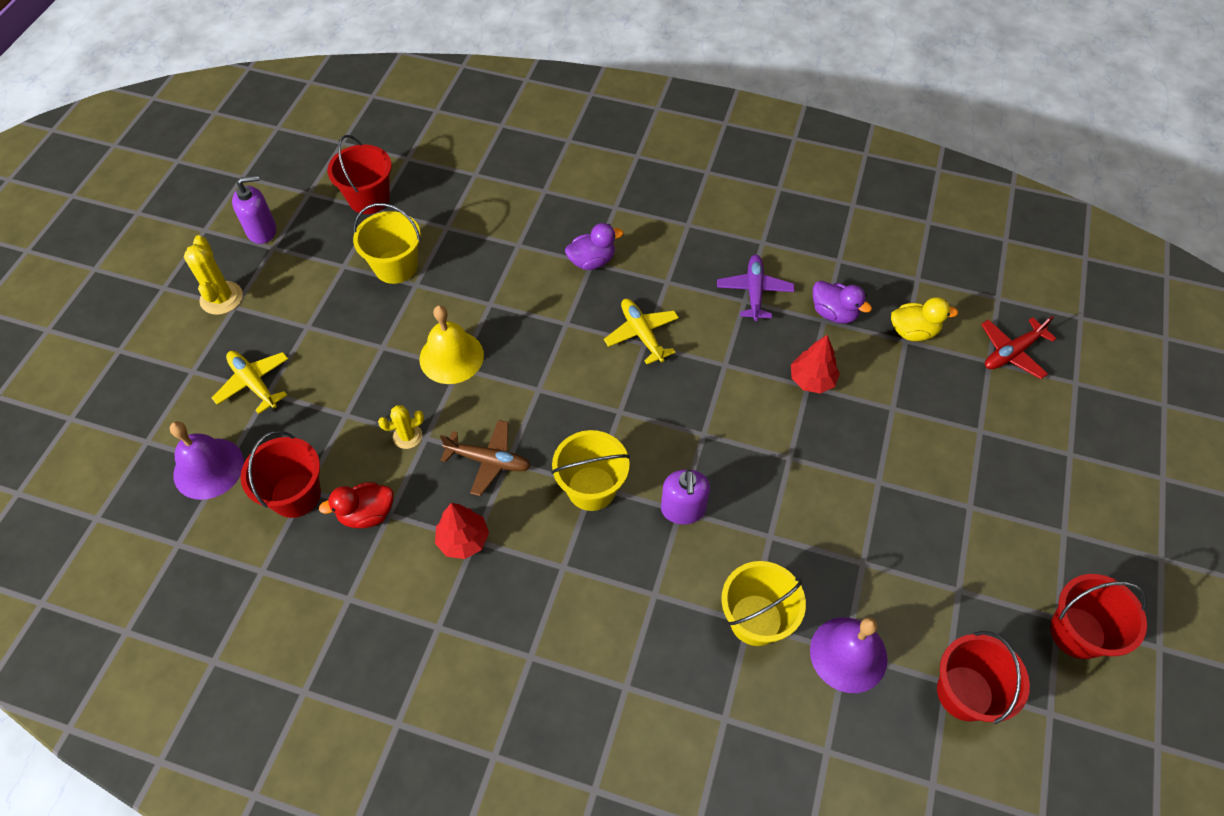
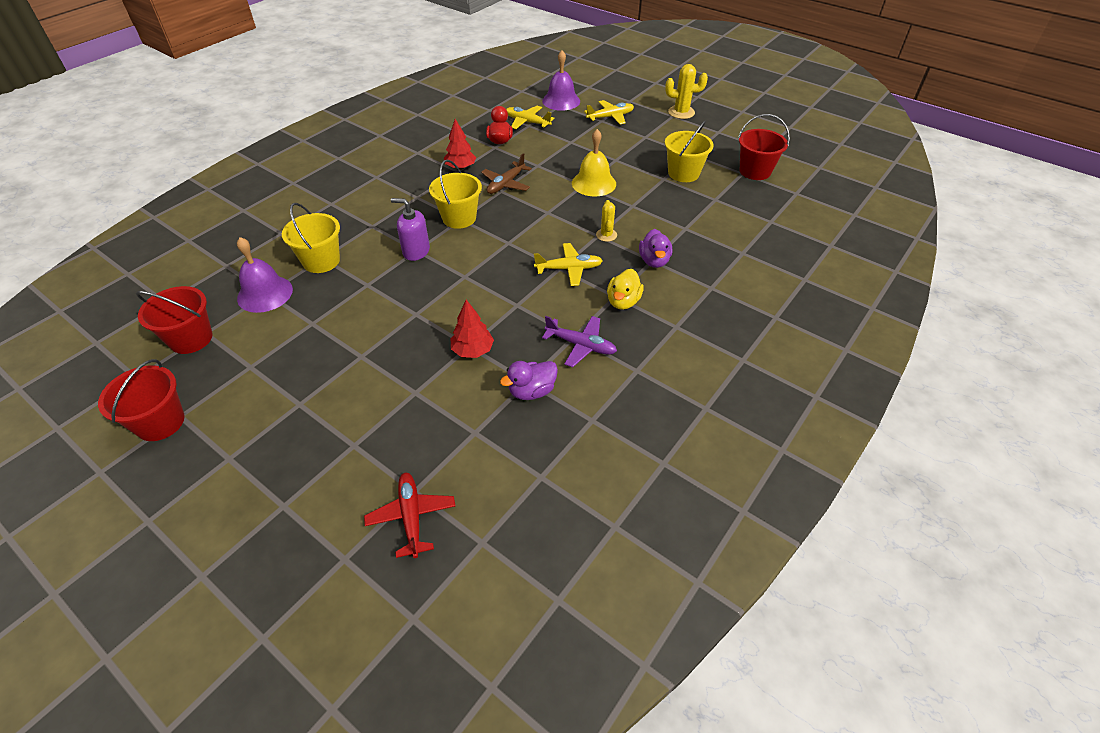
camera: 110 degrees right, 10 degrees down
purple soap dispenser [232,175,276,244] -> none
red bucket [241,431,321,518] -> yellow plane [506,106,554,129]
yellow cactus [378,405,424,449] -> yellow cactus moved to [596,200,617,242]
yellow duck [891,297,958,341] -> yellow duck moved to [607,269,644,310]

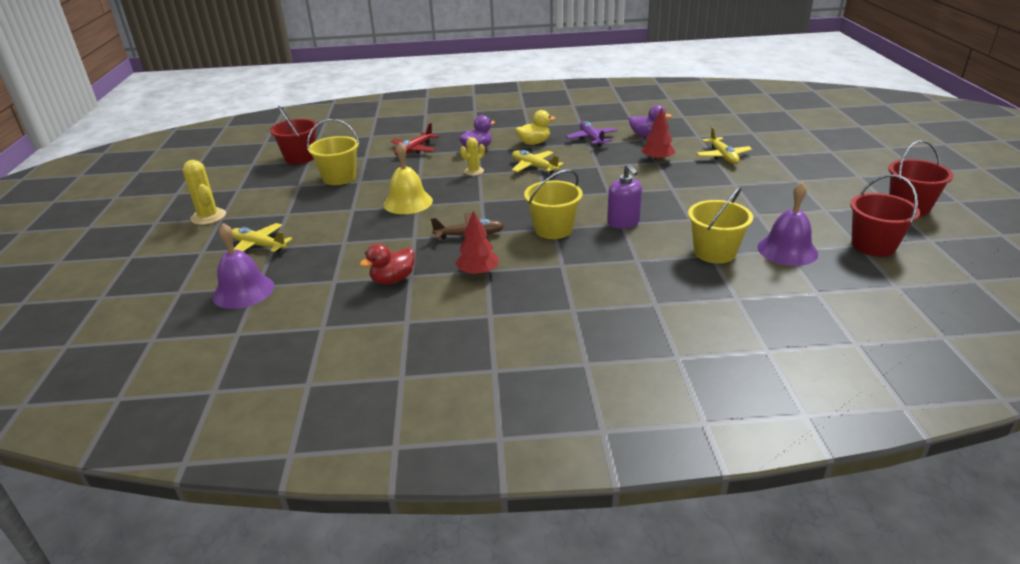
camera: 130 degrees left, 15 degrees down
red plane [364,472,455,558] -> red plane moved to [391,123,439,156]
yellow plane [506,106,554,129] -> yellow plane moved to [696,127,752,164]

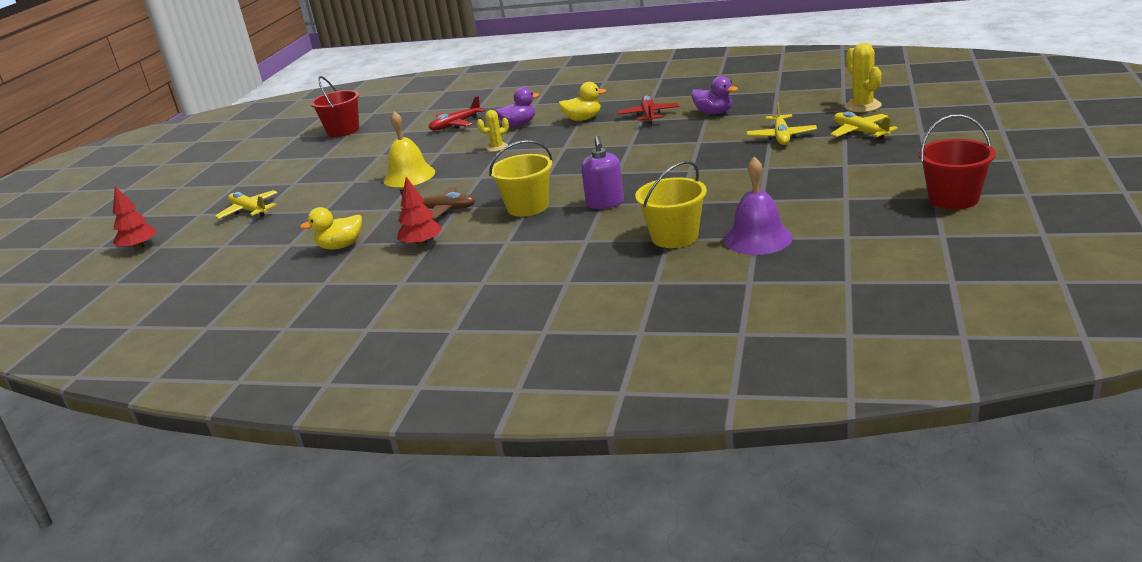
camera: 20 degrees right, 5 degrees down
yellow cactus [183,160,226,225] -> yellow cactus moved to [844,43,882,112]
purple bell [212,223,274,309] -> none
yellow bucket [307,119,360,185] -> none
red duck [360,244,415,284] -> yellow duck [300,207,362,250]
yellow plane [512,150,564,173] -> yellow plane moved to [830,112,898,140]
purple plane [566,121,617,147] -> red plane [618,95,679,124]
red tree [641,108,676,162] -> red tree moved to [113,186,156,250]
red bucket [850,174,920,257] -> none

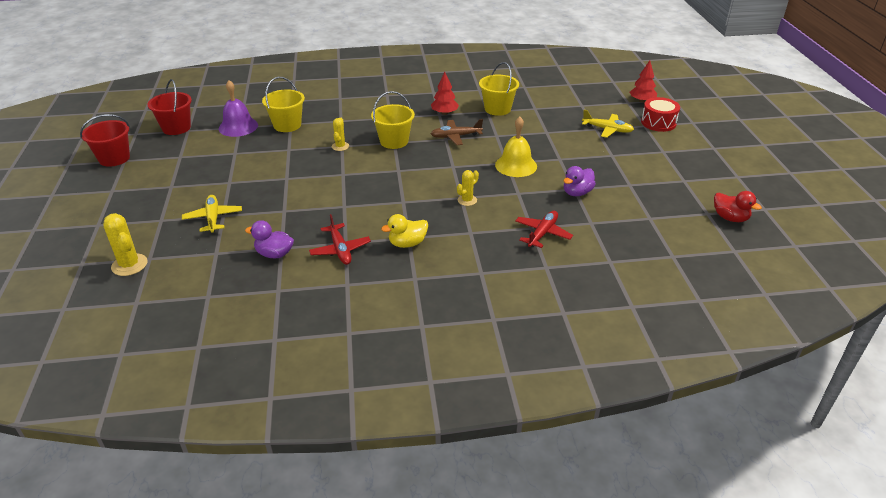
camera: 155 degrees right, 10 degrees up
yellow duck [300,207,362,250] -> yellow bucket [479,62,519,116]
red bucket [311,76,359,137] -> red bucket moved to [147,79,192,135]
purple duck [496,87,539,127] -> purple duck moved to [564,166,596,196]
purple soap dispenser [581,136,624,209] -> yellow cactus [332,118,349,151]
yellow plane [830,112,898,140] -> none
none -> red drum [641,97,680,132]
none -> red duck [714,191,762,222]

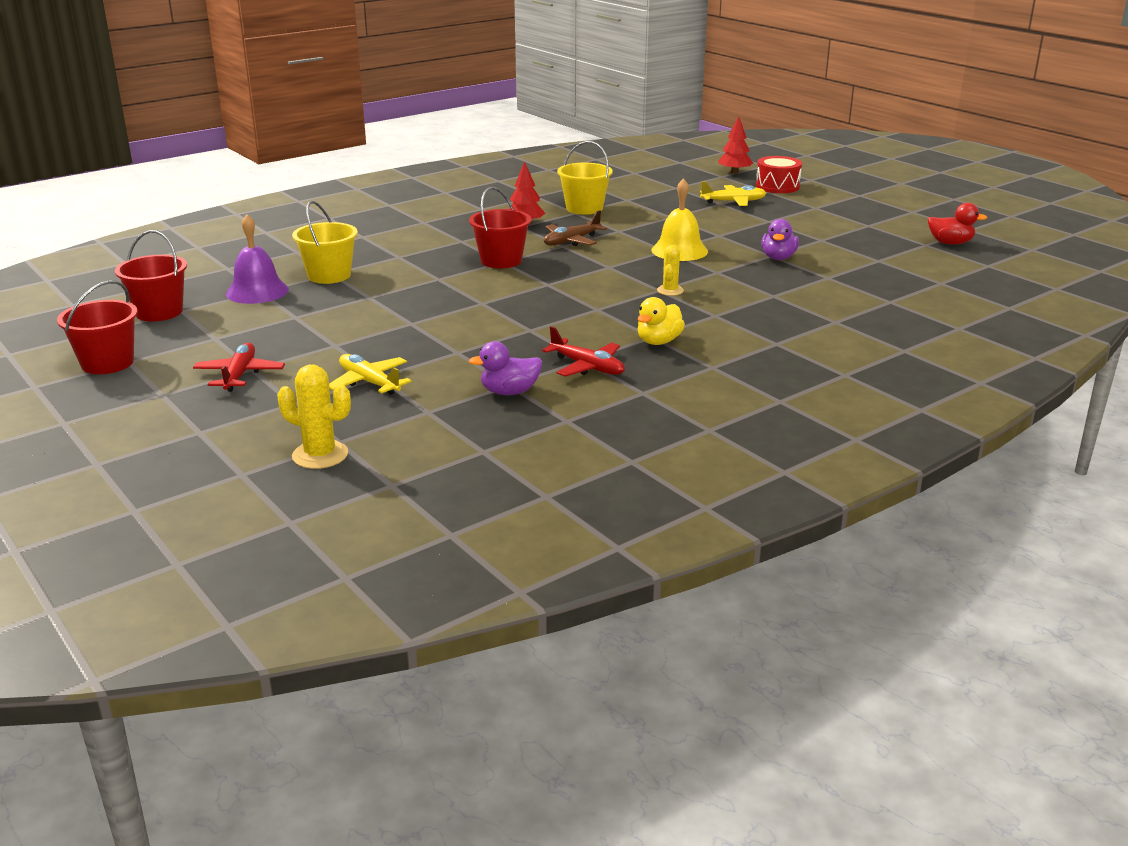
camera: 30 degrees left, 10 degrees down
yellow cactus [332,118,349,151] -> none
yellow bucket [371,91,415,149] -> red bucket [469,187,531,268]
red plane [515,211,573,248] -> red plane moved to [193,343,285,392]

